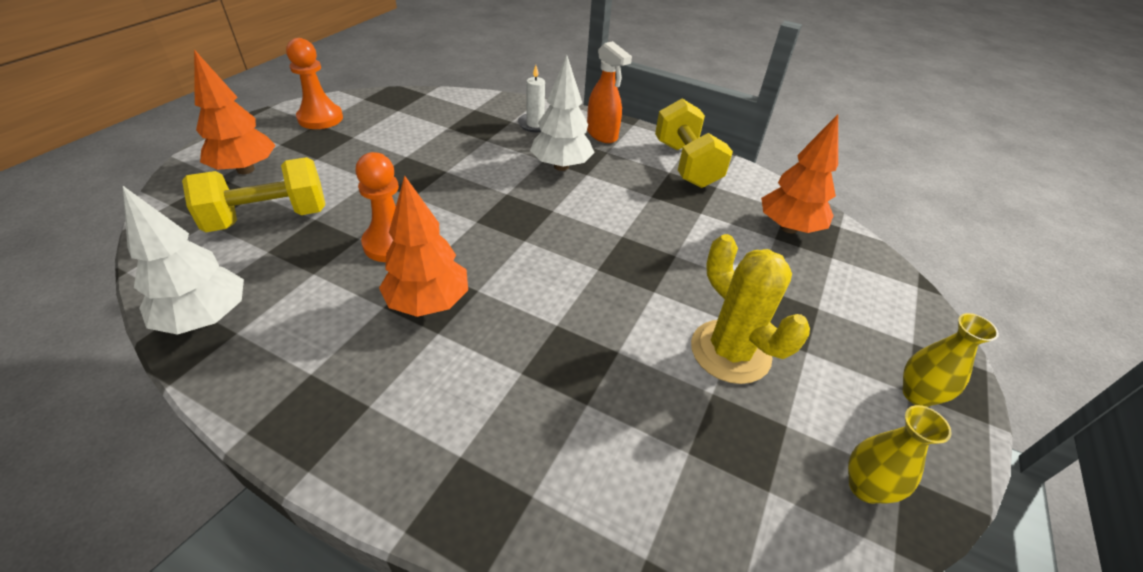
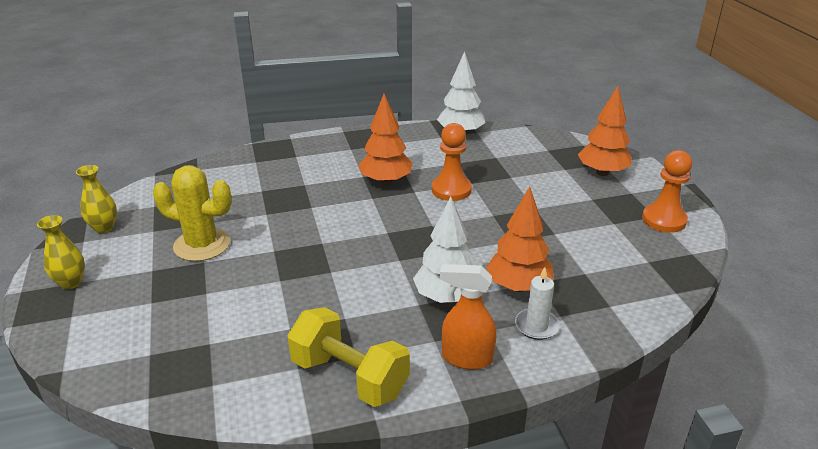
camera: 140 degrees right, 10 degrees down
yellow dumbbell [182,157,326,232] -> none
orange tree [761,114,838,233] -> orange tree moved to [486,187,554,292]

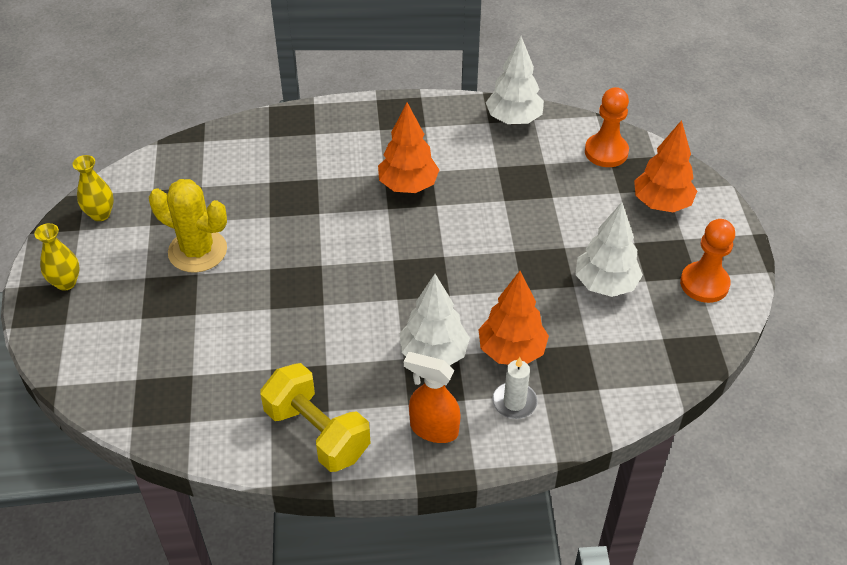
camera: 10 degrees right, 15 degrees up
orange pawn [432,123,472,201] -> orange pawn moved to [585,87,629,167]
none -> white tree [575,202,643,297]

